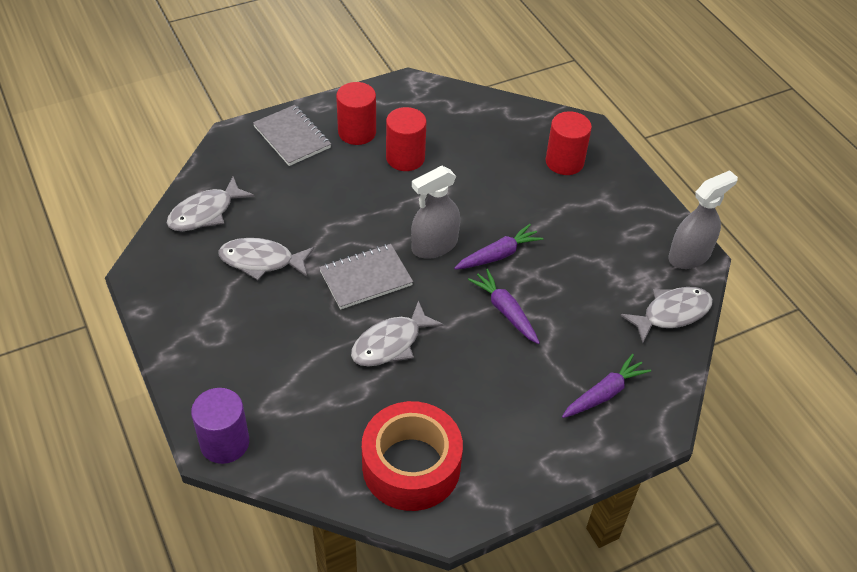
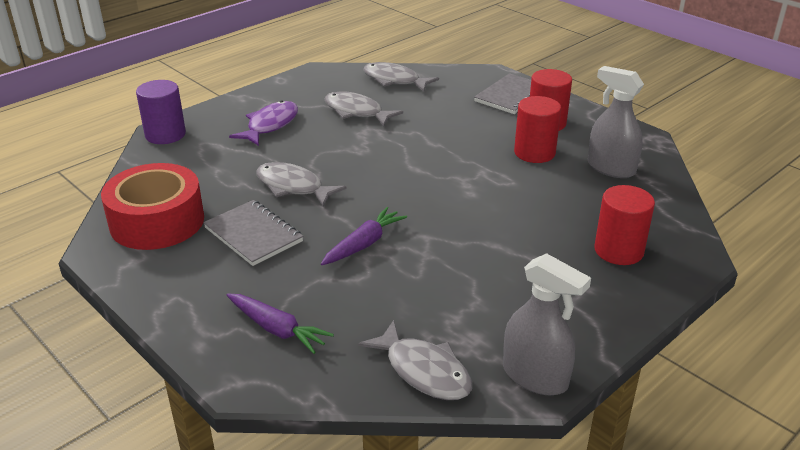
camera: 75 degrees right, 15 degrees down
grey fish [219,238,314,280] -> grey fish turned 45 degrees counterclockwise [325,91,403,127]
grey notebook [319,244,413,310] -> grey notebook moved to [203,200,303,266]
grey spray bottle [411,166,460,259] -> grey spray bottle moved to [588,66,644,178]
purple carrot [454,224,543,270] -> none
none -> purple fish [229,101,298,146]

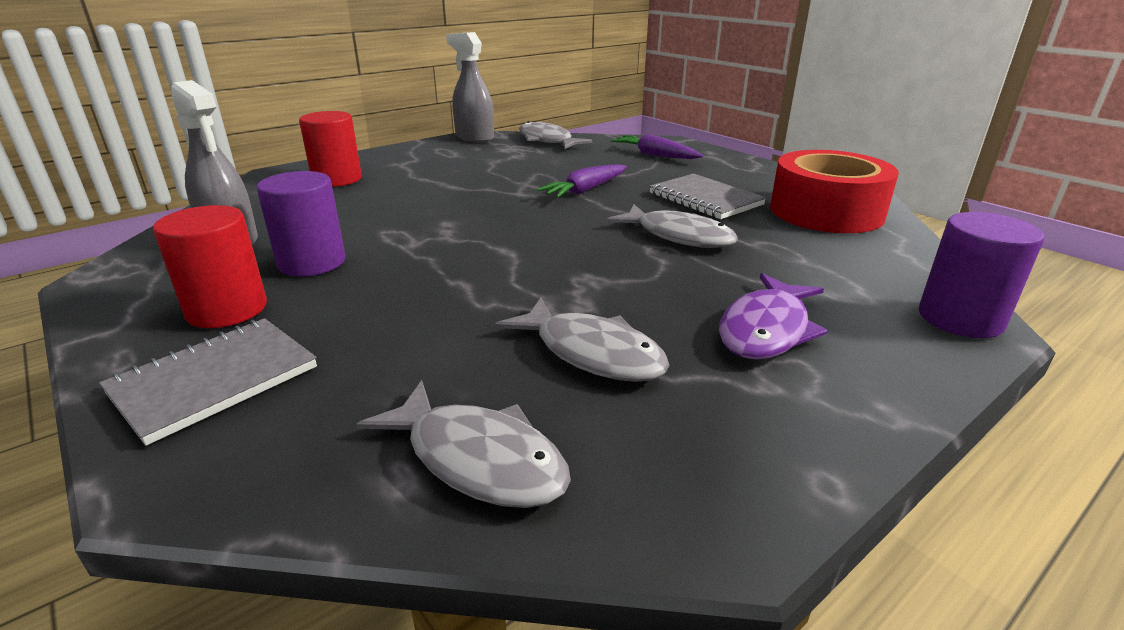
camera: 175 degrees left, 5 degrees down
red cylinder [514,96,561,163] -> purple cylinder [256,171,346,276]

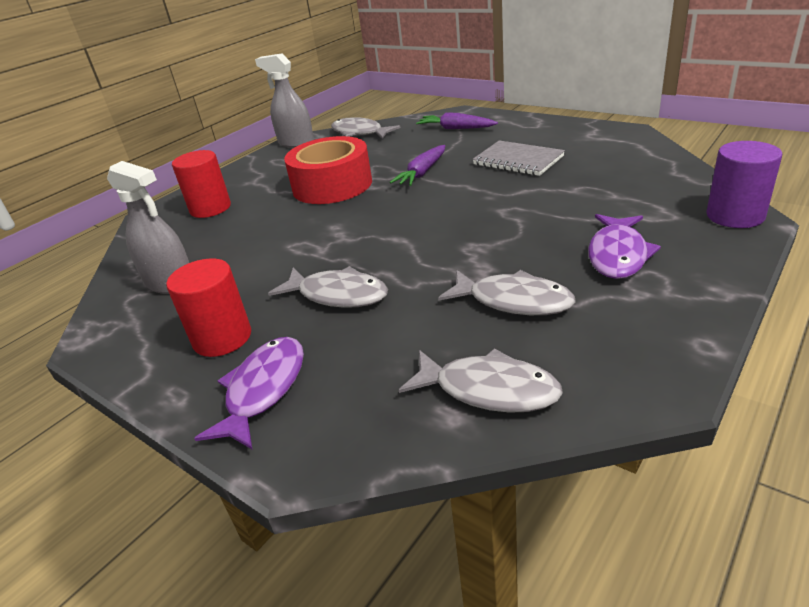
camera: 10 degrees left, 5 degrees up
grey notebook [99,318,317,446] -> purple fish [194,337,304,449]
purple cylinder [256,171,346,276] -> none
grey fish [606,204,738,248] -> grey fish moved to [268,266,388,308]
red tape [770,150,899,233] -> red tape moved to [284,136,372,204]

